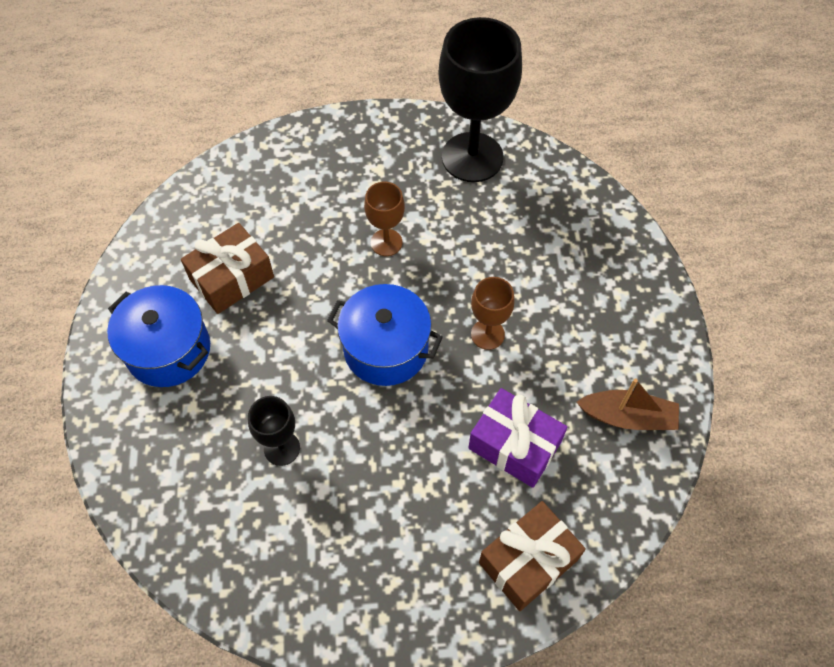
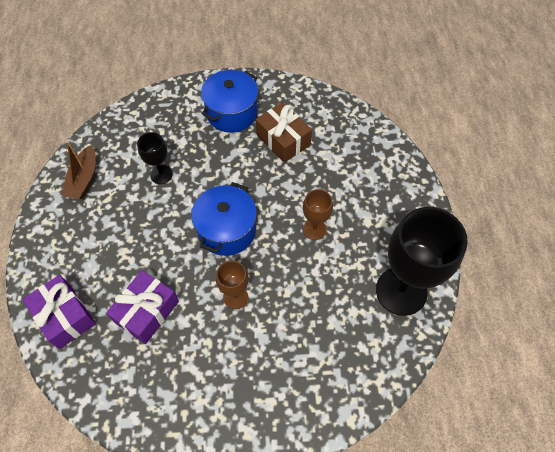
camera: 90 degrees right, 0 degrees up
brown gift [479,501,586,611] -> purple gift [22,275,96,349]
brown boat [577,379,679,430] -> brown boat moved to [62,141,96,199]

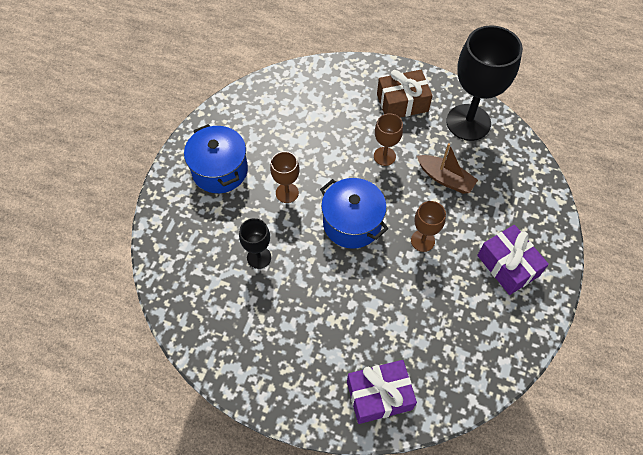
camera: 65 degrees left, 0 degrees up
brown boat [62,141,96,199] -> brown boat moved to [417,143,478,194]
purple gift [106,270,179,344] -> purple gift moved to [477,225,549,295]
brown gift [256,102,312,163] -> brown gift moved to [377,70,433,118]
none -> brown goblet [270,151,300,203]

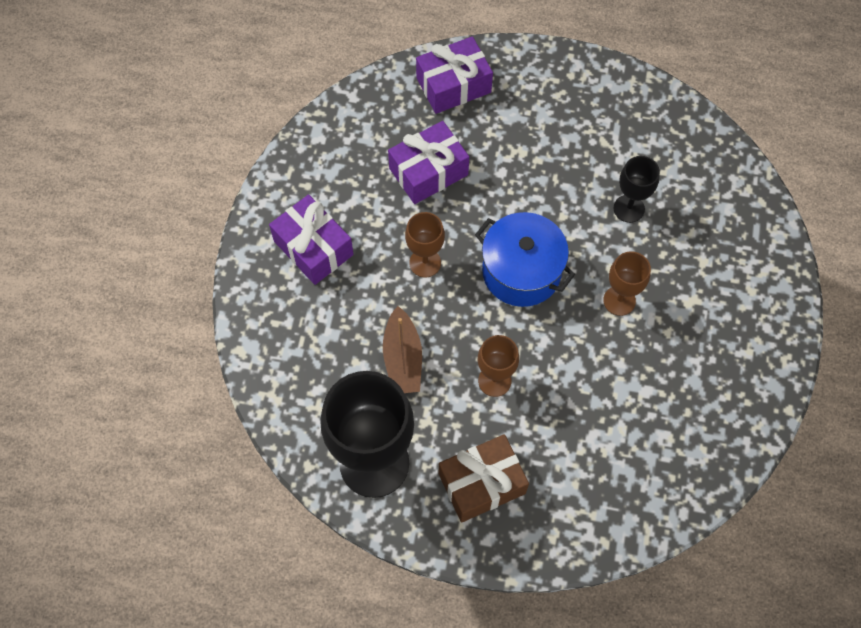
camera: 170 degrees right, 5 degrees up
blue pot [184,124,248,193] -> none
brown boat [417,143,478,194] -> brown boat turned 120 degrees counterclockwise [383,306,422,393]
none -> purple gift [388,121,469,204]

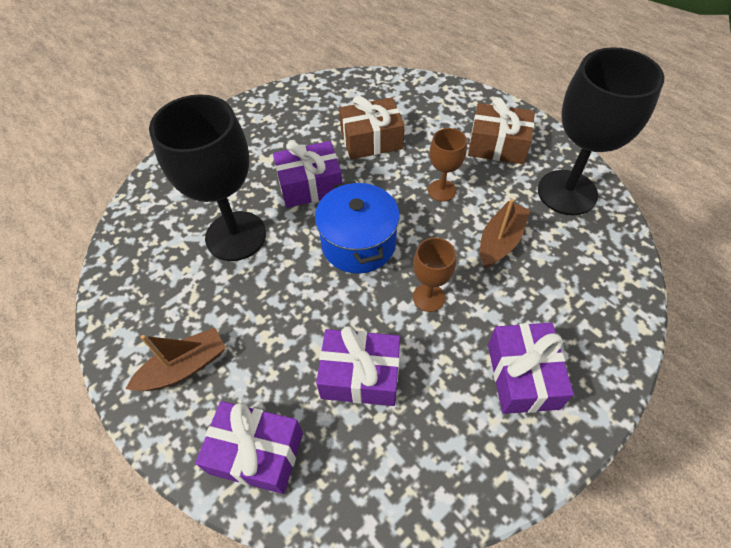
camera: 140 degrees left, 10 degrees down
brown goblet [603,251,651,316] -> purple gift [273,141,342,208]
black goblet [614,156,660,223] -> black goblet [149,94,266,261], size x2.04
none -> brown boat [126,328,226,391]
none -> brown gift [339,96,405,160]

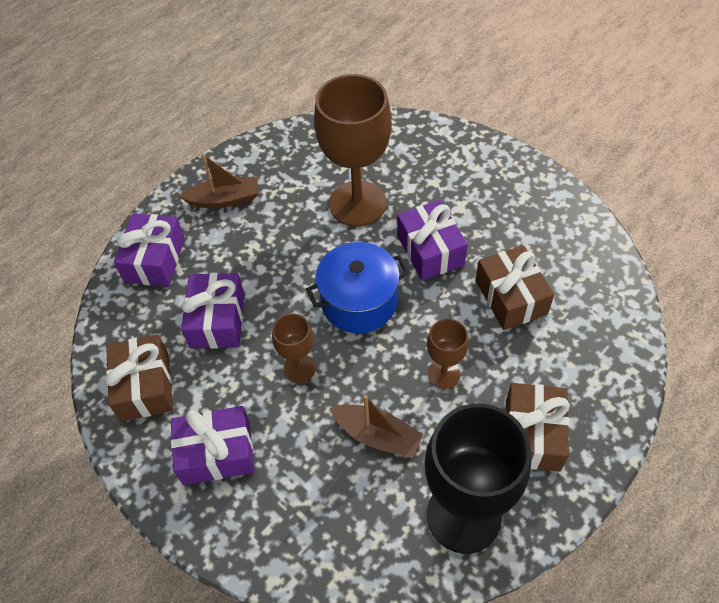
camera: 85 degrees right, 0 degrees up
brown boat [126,328,226,391] -> brown boat turned 60 degrees counterclockwise [179,154,259,208]
black goblet [149,94,266,261] -> brown goblet [314,74,392,226]
none -> brown gift [105,334,173,422]

